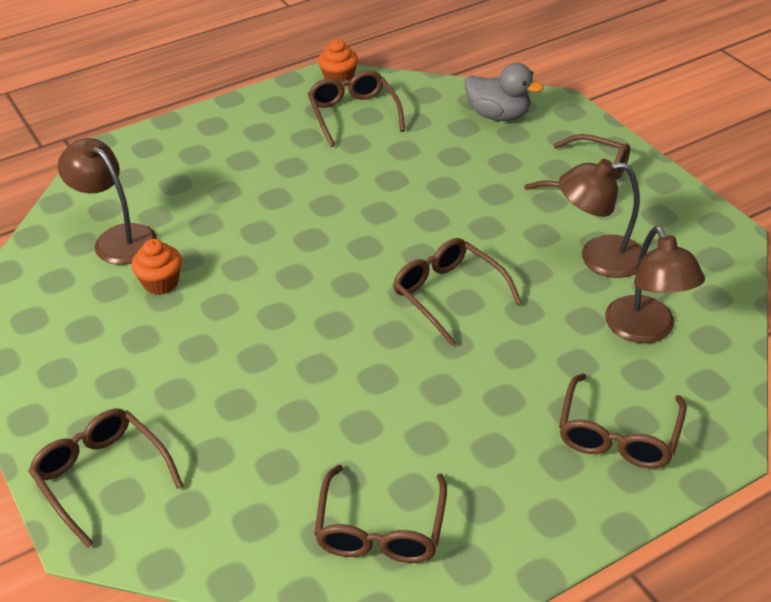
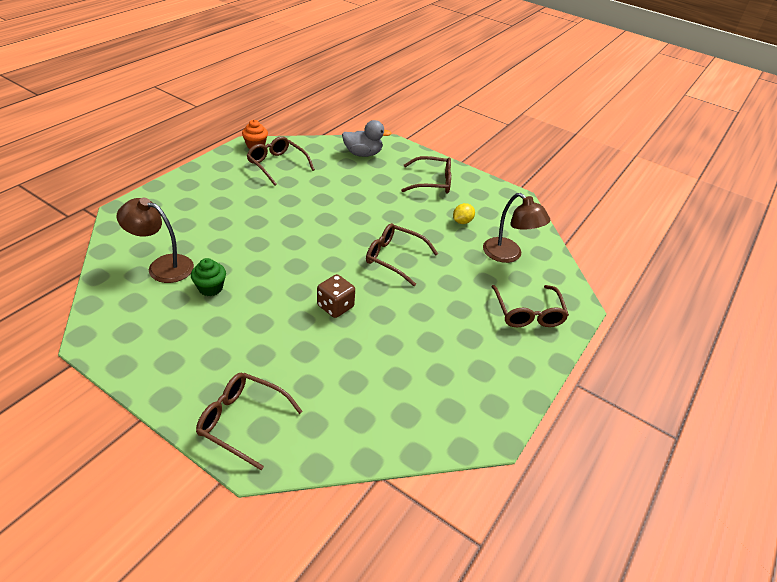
camera: 30 degrees left, 0 degrees up
orange cupcake [131,239,182,295] -> green cupcake [191,258,226,296]
brown glasses [314,465,447,563] -> none
brown lamp [559,159,642,278] -> yellow lemon [453,203,475,224]
none -> brown dice [317,274,355,318]

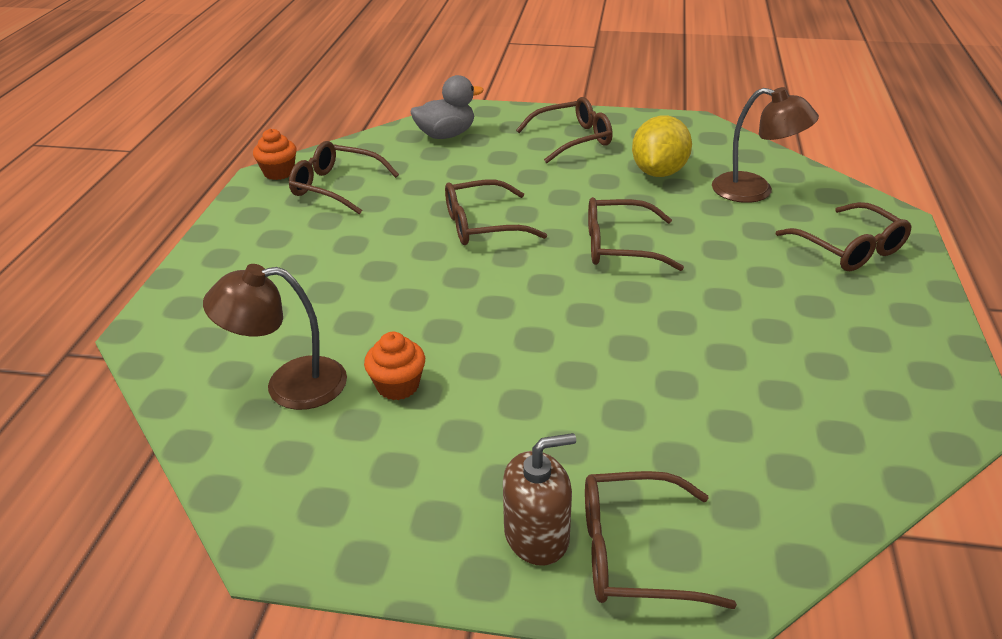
camera: 20 degrees left, 5 degrees down
green cupcake [191,258,226,296] -> orange cupcake [364,332,425,400]
brown dice [317,274,355,318] -> none
yellow lemon [453,203,475,224] -> yellow lemon [632,115,692,177], size x1.87
none -> brown glasses [445,180,547,245]
none -> brown soap dispenser [503,433,576,566]

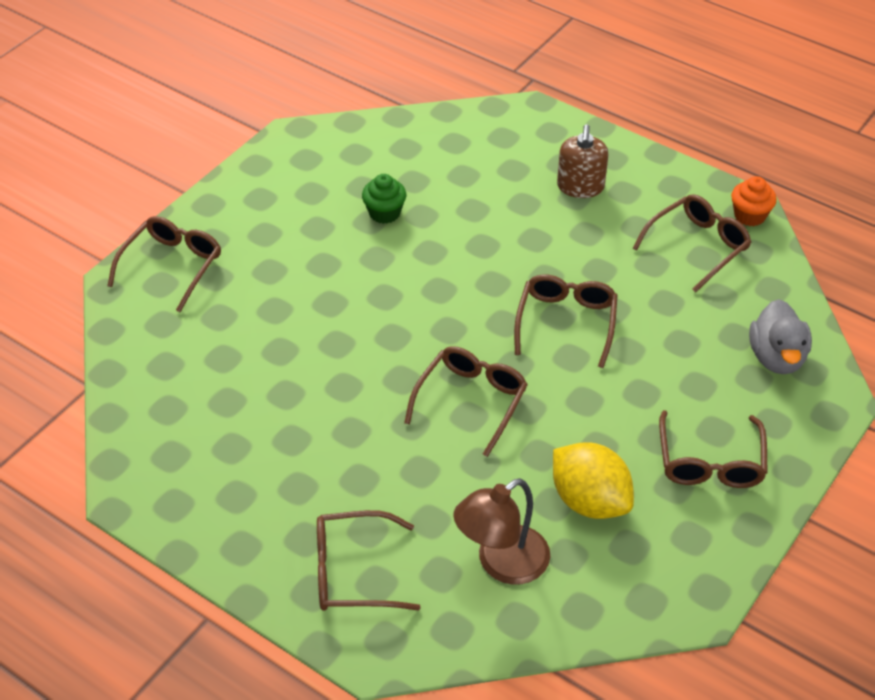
camera: 115 degrees right, 10 degrees up
brown lamp [203,264,347,410] -> none
orange cupcake [364,332,425,400] -> green cupcake [362,174,406,224]
brown soap dispenser [503,433,576,566] -> brown soap dispenser moved to [557,125,608,198]

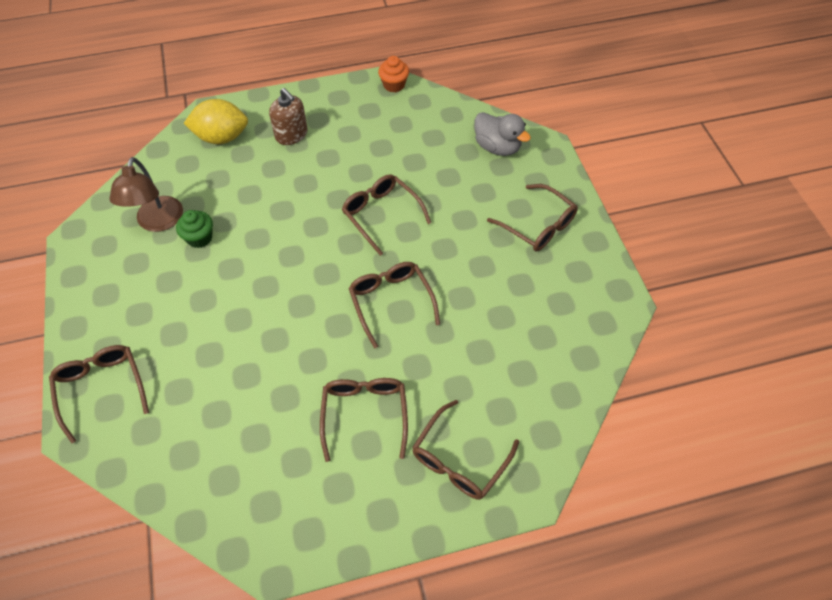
camera: 50 degrees left, 10 degrees up
brown lamp [453,478,550,585] -> brown lamp moved to [109,157,183,232]
yellow lemon [553,442,634,519] -> yellow lemon moved to [184,99,248,144]
brown glasses [633,194,751,292] -> brown glasses moved to [320,378,408,462]

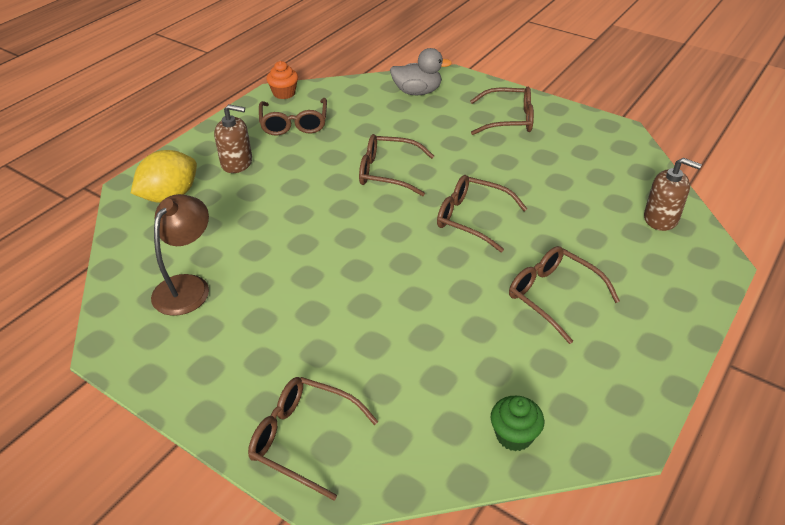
camera: 40 degrees left, 15 degrees down
brown lamp [109,157,183,232] -> brown lamp turned 120 degrees counterclockwise [151,194,209,316]
green cupcake [176,210,213,248] -> green cupcake moved to [490,396,544,451]
brown glasses [412,400,519,500] -> brown glasses moved to [259,98,327,136]
none -> brown soap dispenser [644,158,702,231]

